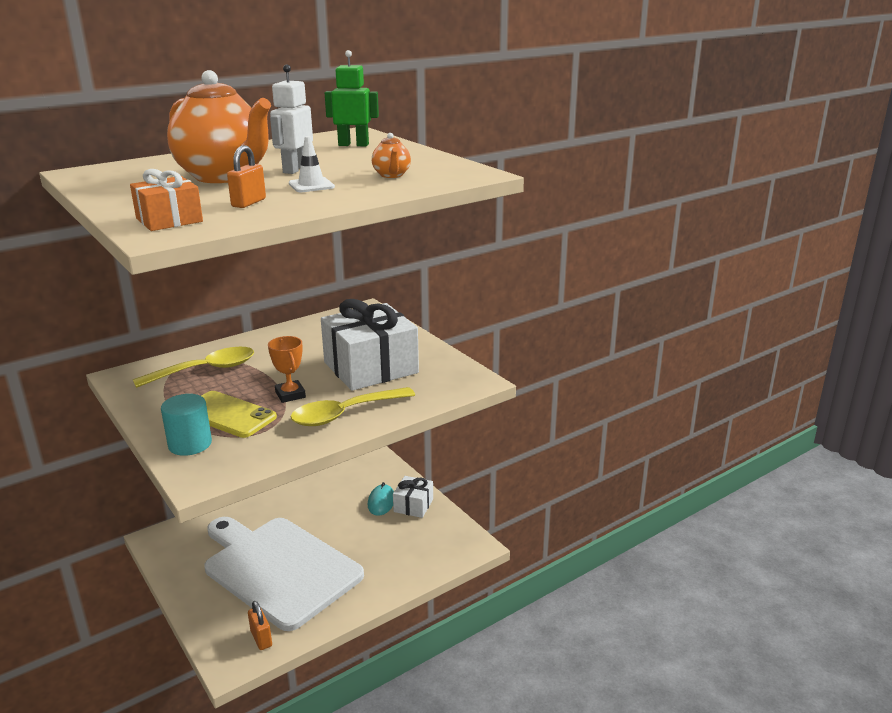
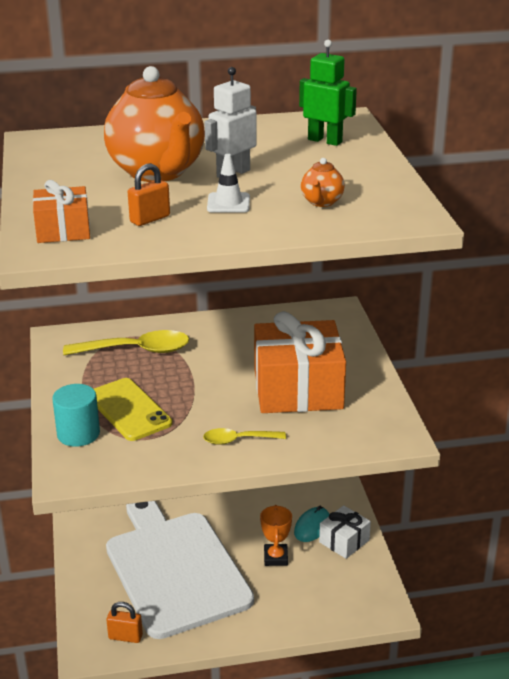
camera: 25 degrees right, 5 degrees up
orange padlock [248,601,272,650] -> orange padlock turned 75 degrees counterclockwise [106,602,143,643]
orange trophy [268,336,306,403] -> orange trophy moved to [260,505,292,566]
yellow spoon [290,387,415,426] -> yellow spoon [203,428,286,445], size x0.58
white gift [321,299,419,391] -> orange gift [254,311,346,413]

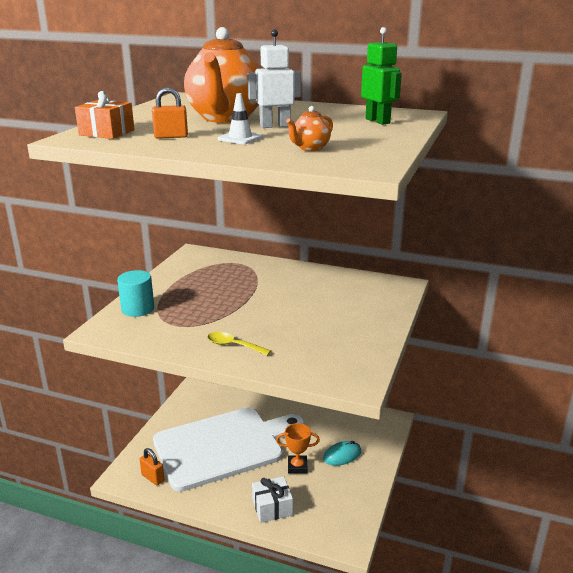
camera: 30 degrees right, 5 degrees down
yellow spoon [63,330,189,355] -> none
yellow phone [94,378,172,441] -> none
white cutting board [106,501,254,639] -> white cutting board turned 60 degrees clockwise [153,407,305,492]
orange gift [254,311,346,413] -> none
orange trophy [260,505,292,566] -> orange trophy turned 60 degrees clockwise [276,423,320,474]
white gift [319,505,371,559] -> white gift moved to [252,476,293,523]

